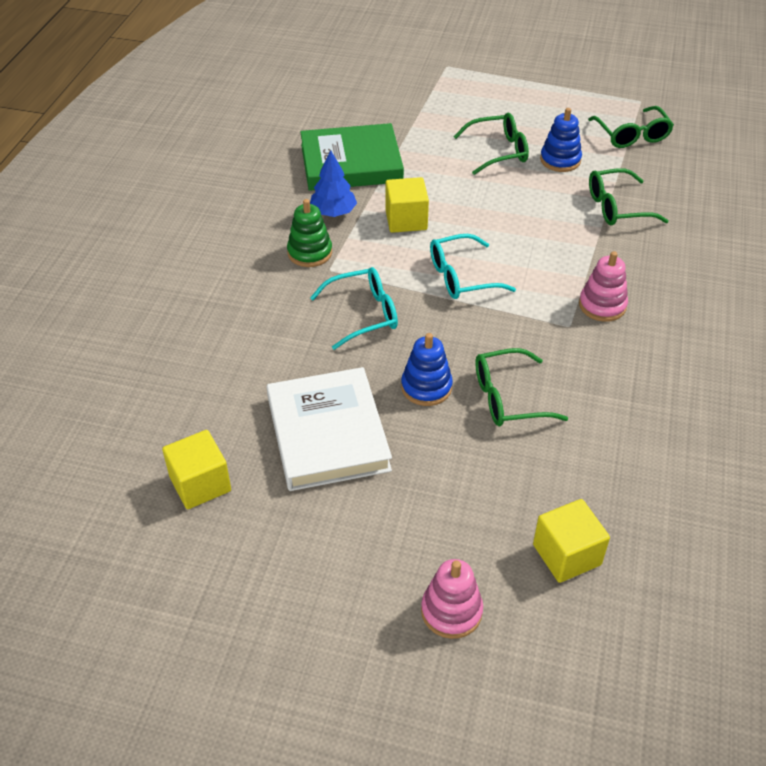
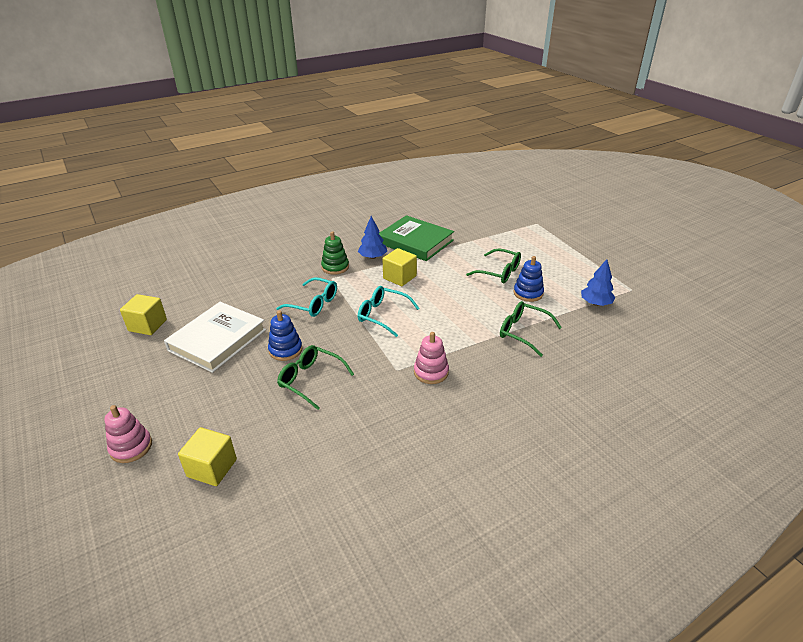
camera: 45 degrees right, 10 degrees down
green glasses [588,106,674,148] -> blue tree [581,259,616,306]

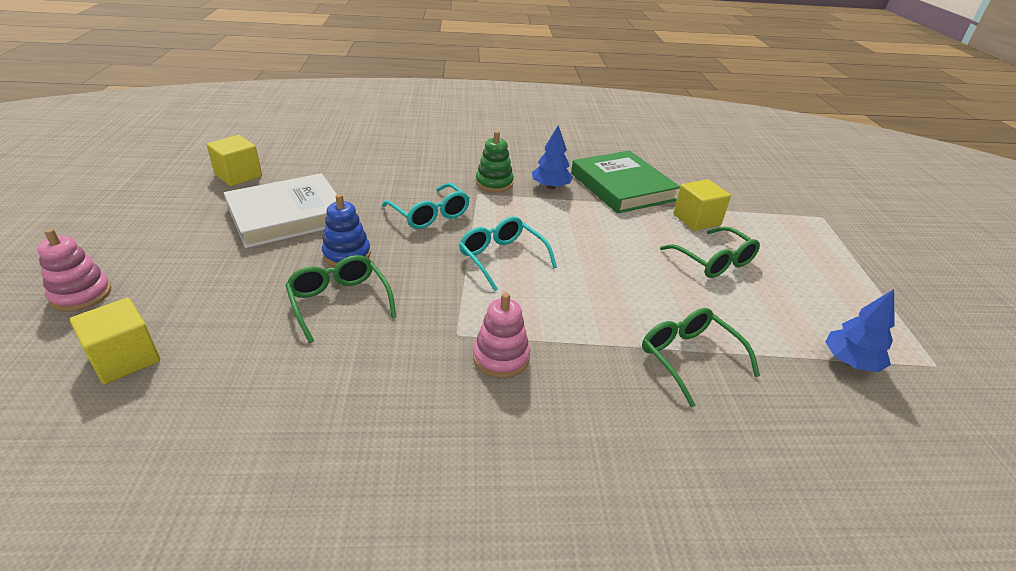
camera: 25 degrees right, 0 degrees up
yellow cube [382,248,417,286] -> yellow cube moved to [673,179,731,231]
blue stacking toy [513,256,544,302] -> none

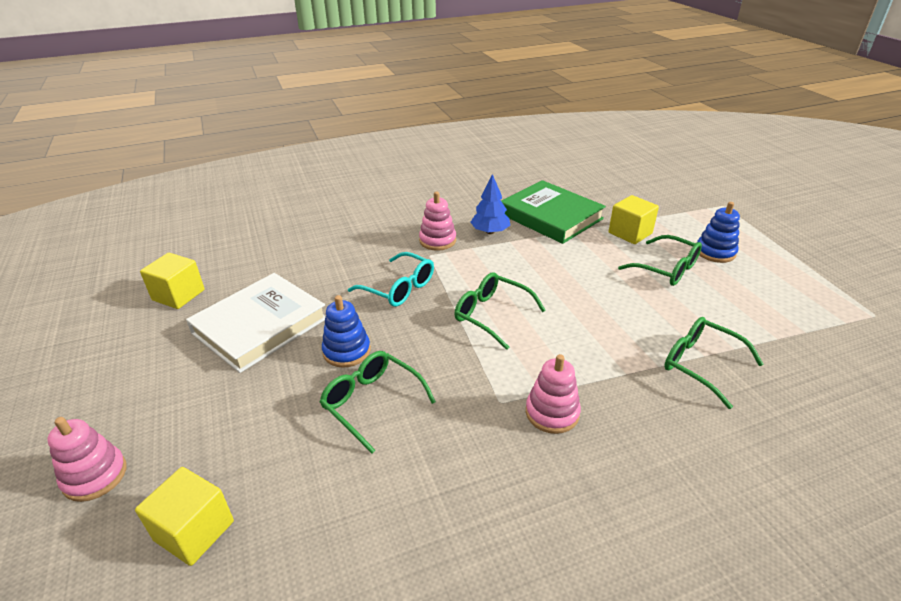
camera: 15 degrees left, 0 degrees up
turquoise glasses [459,217,557,291] -> green glasses [454,272,546,350]
green stacking toy [476,131,514,192] -> pink stacking toy [419,191,456,251]
blue tree [825,289,895,372] -> none
none -> blue stacking toy [697,202,740,263]

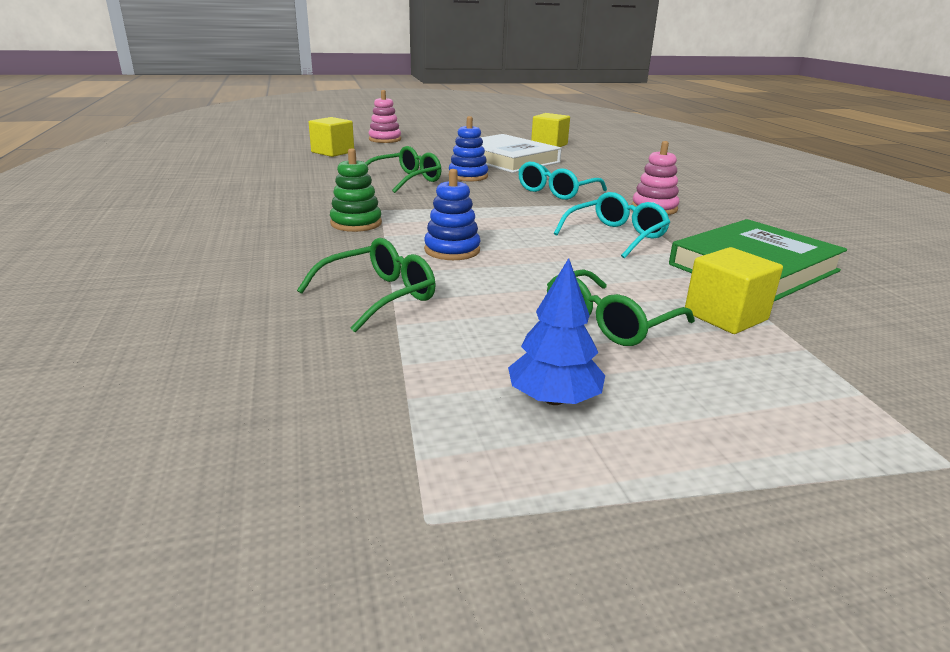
camera: 95 degrees right, 10 degrees down
green glasses [454,272,546,350] -> none
blue tree [470,174,510,234] -> blue tree moved to [508,258,605,405]
pink stacking toy [526,354,581,434] -> green stacking toy [330,148,382,232]
blue stacking toy [697,202,740,263] -> blue stacking toy moved to [424,169,481,260]
none -> turquoise glasses [554,192,670,259]

